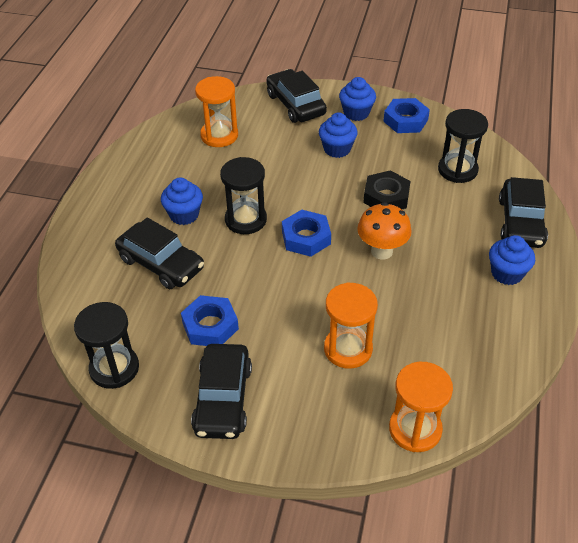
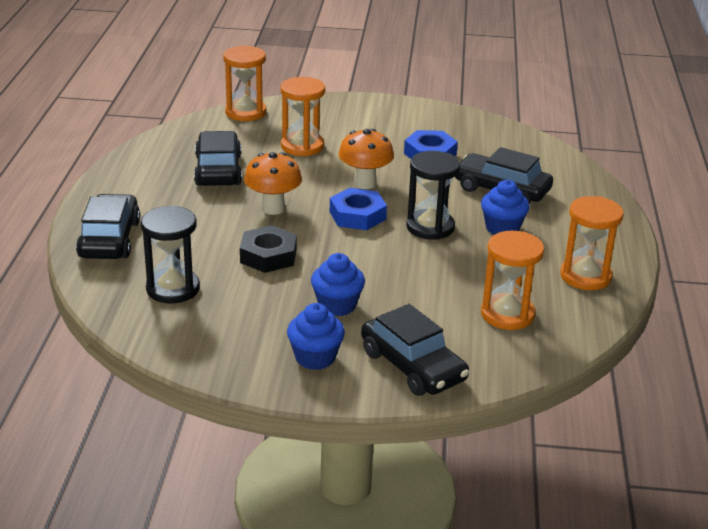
camera: 170 degrees right, 15 degrees down
black hourglass [74,302,139,389] -> none
black car [191,344,252,439] -> black car moved to [194,131,242,186]
blue nut [383,98,430,133] -> none
blue cupcake [489,235,535,285] -> none
none -> orange mushroom [339,129,394,189]
none -> orange hourglass [560,196,624,290]

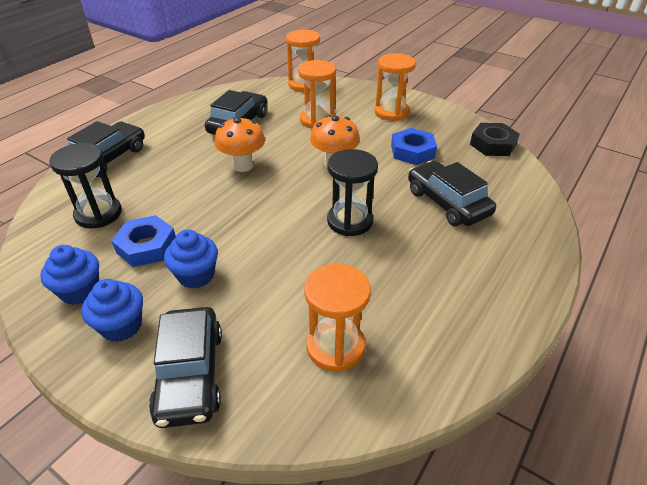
camera: 30 degrees right, 10 degrees up
black nut [240,225,297,273] -> black nut moved to [470,123,520,156]
blue nut [330,188,387,230] -> blue nut moved to [112,215,176,267]
blue cupcake [481,180,530,235] -> blue cupcake moved to [40,245,99,305]
orange hourglass [560,196,624,290] -> orange hourglass moved to [375,53,416,121]

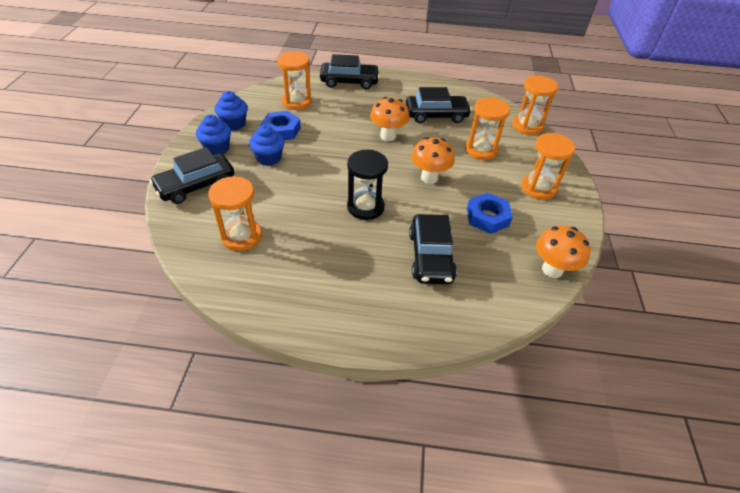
camera: 60 degrees right, 5 degrees up
black hourglass [49,143,122,228] -> orange hourglass [277,51,312,110]
black car [408,161,496,226] -> black car turned 150 degrees clockwise [409,214,457,284]
black nut [470,123,520,156] -> orange mushroom [536,226,591,278]

